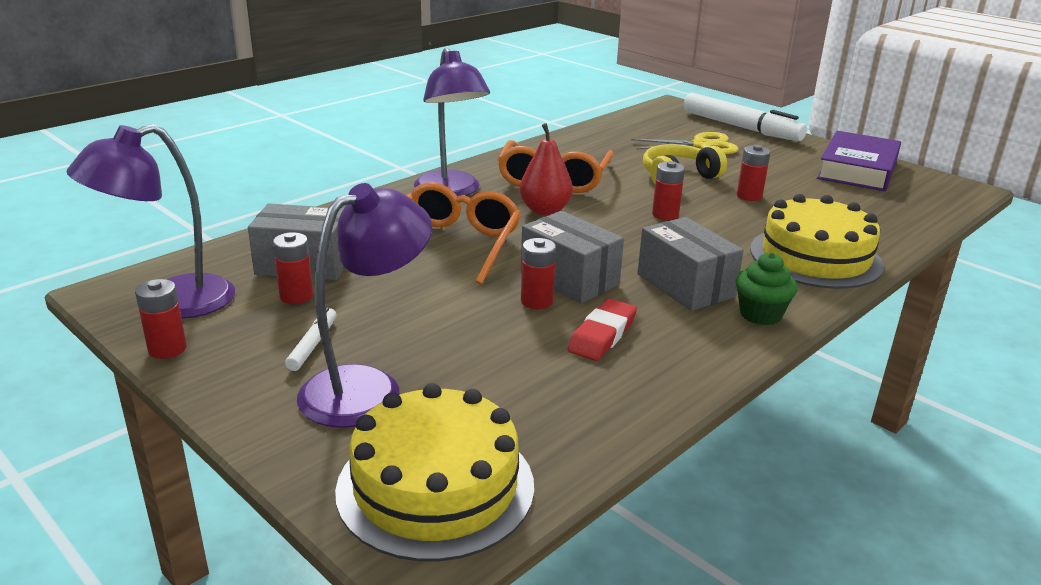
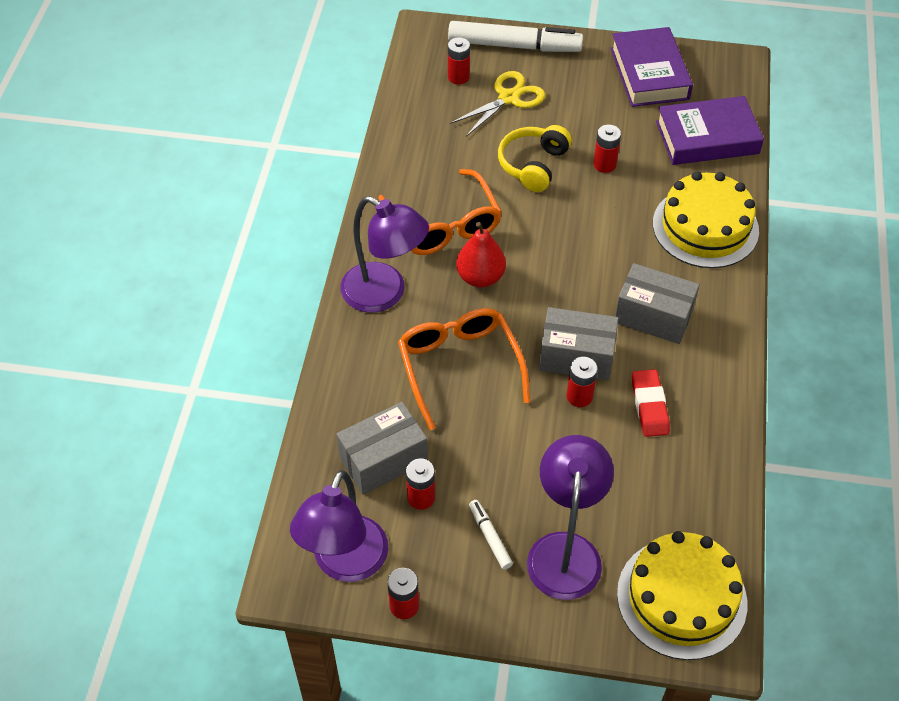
camera: 35 degrees left, 25 degrees up
red battery [652,161,685,220] -> red battery moved to [448,37,470,85]
green cupcake [736,252,797,325] -> none
none -> purple book [656,96,764,165]

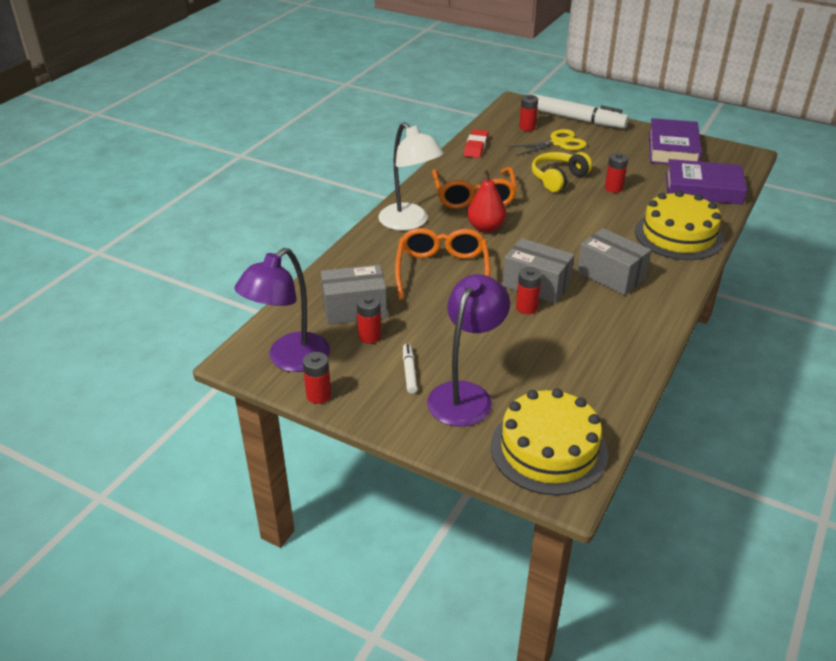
camera: 20 degrees right, 15 degrees down
purple lamp [340,196,429,313] -> white lamp [378,122,444,231]
red eraser [632,369,670,437] -> red eraser moved to [464,129,488,158]

